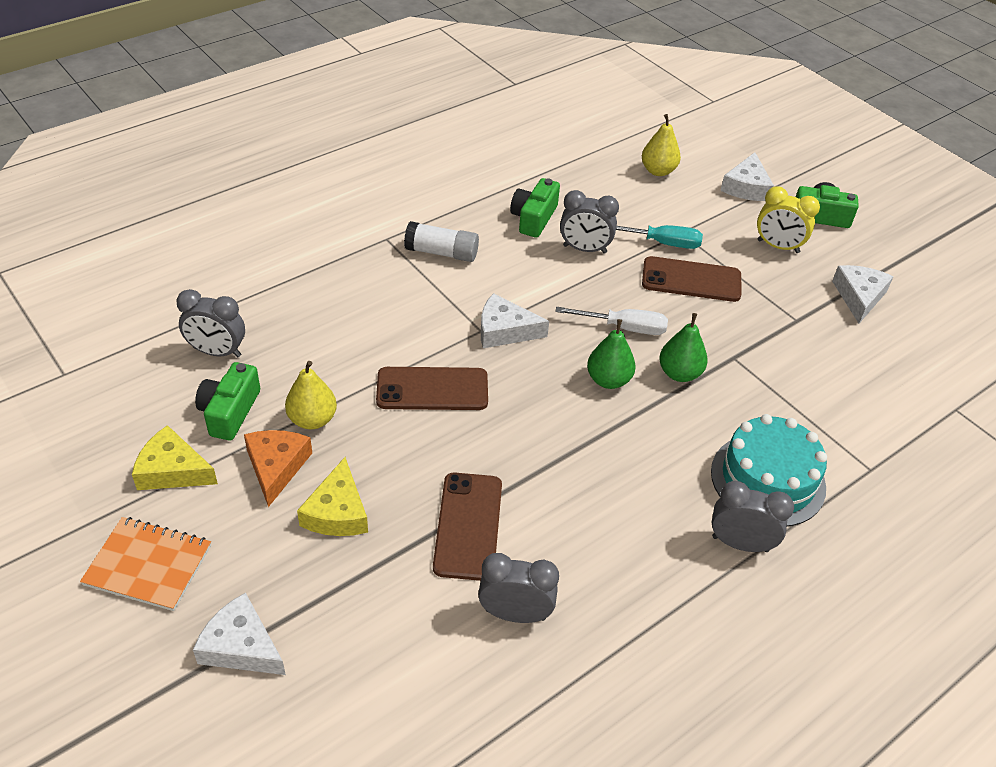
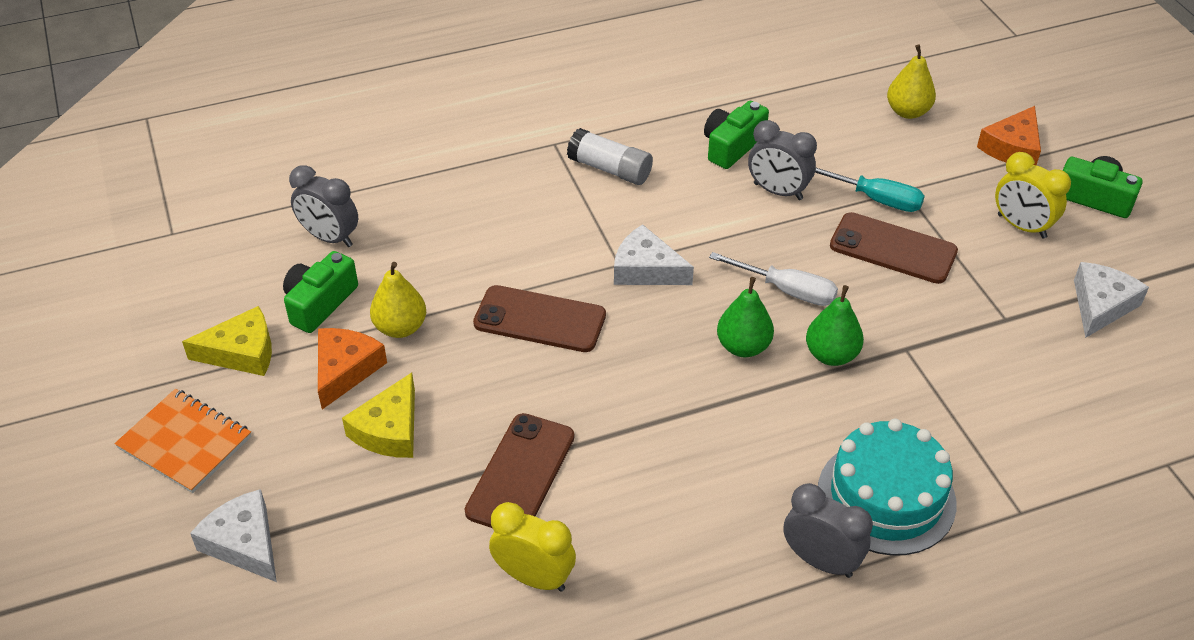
camera: 20 degrees right, 0 degrees up
yellow cheese [132,425,218,490] -> yellow cheese turned 135 degrees clockwise [182,306,272,376]
grey clock [478,553,559,623] -> yellow clock [489,502,576,592]
white cheese [720,152,774,201] -> orange cheese [977,106,1041,165]

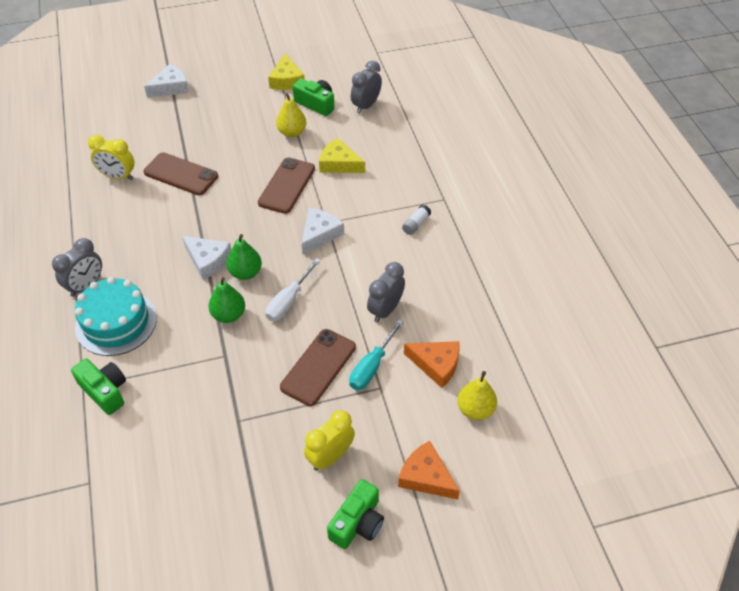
camera: 95 degrees right, 5 degrees up
orange notebook [114,389,251,493] -> none
orange cheese [318,328,387,410] -> orange cheese moved to [404,341,460,388]
yellow cheese [342,373,415,458] -> yellow cheese moved to [319,138,365,173]
yellow clock [489,502,576,592] -> yellow clock turned 75 degrees clockwise [88,135,135,180]
white glue stick [567,128,653,185] -> white glue stick [402,205,431,235], size x0.62
green camera [704,101,769,169] -> green camera moved to [71,358,126,415]
white cheese [1074,262,1149,338] -> white cheese moved to [182,236,231,280]

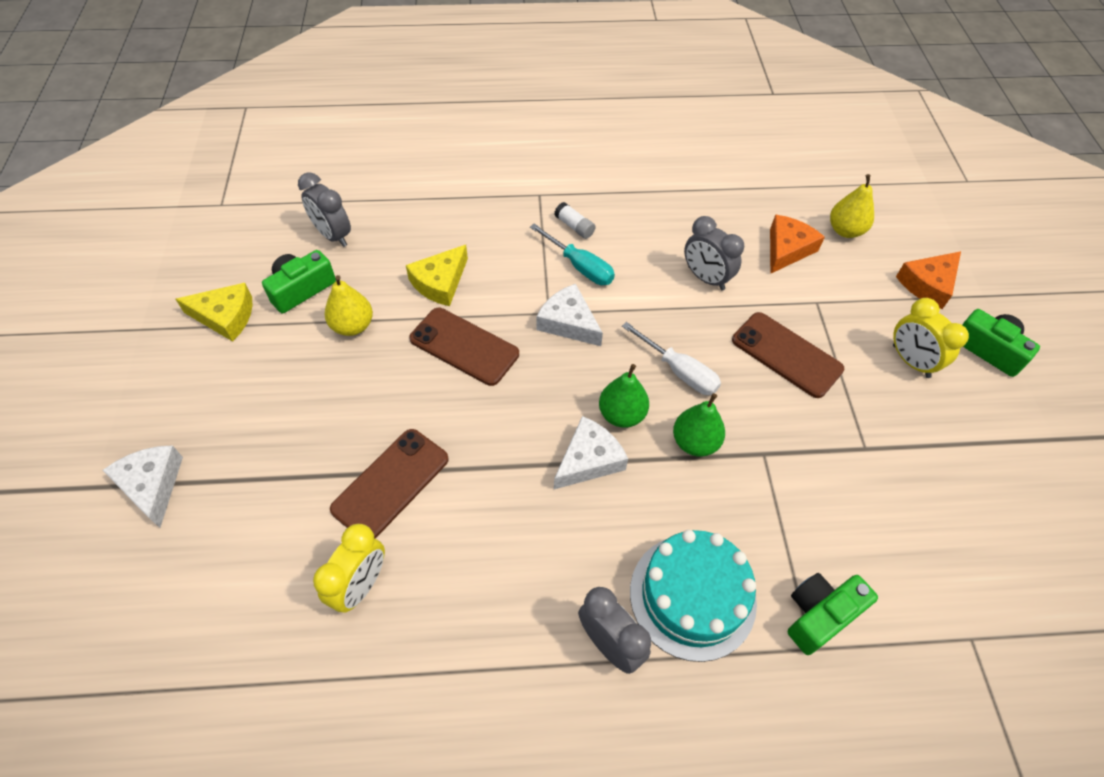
camera: 80 degrees left, 5 degrees up
turquoise screwdriver [349,320,404,390] -> turquoise screwdriver moved to [530,224,615,285]

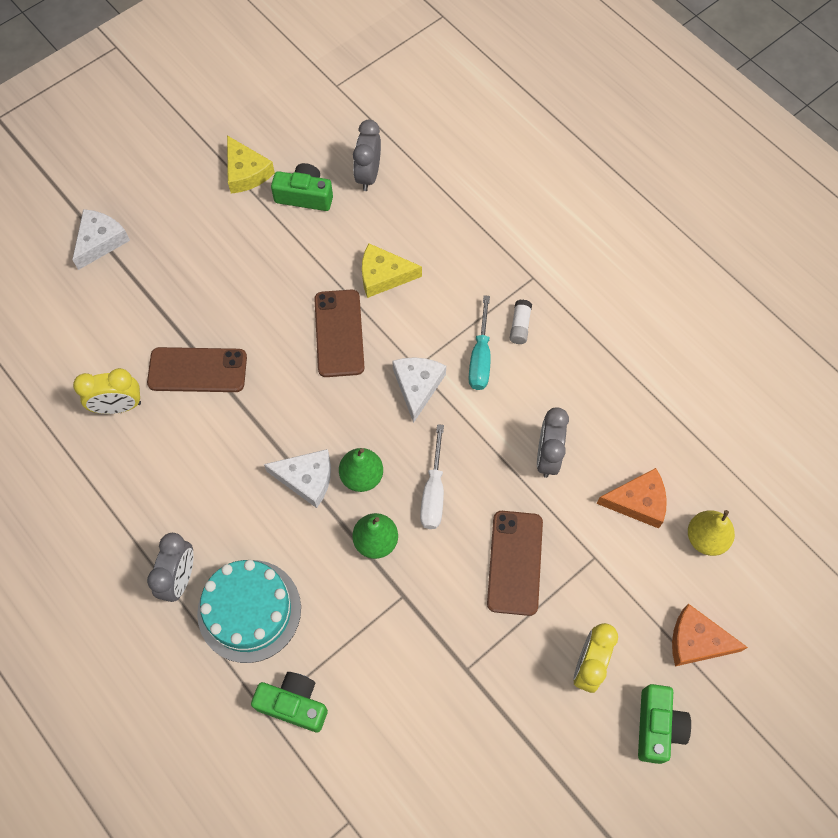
camera: 55 degrees right, 10 degrees up
yellow pear [325,275,373,336] -> none

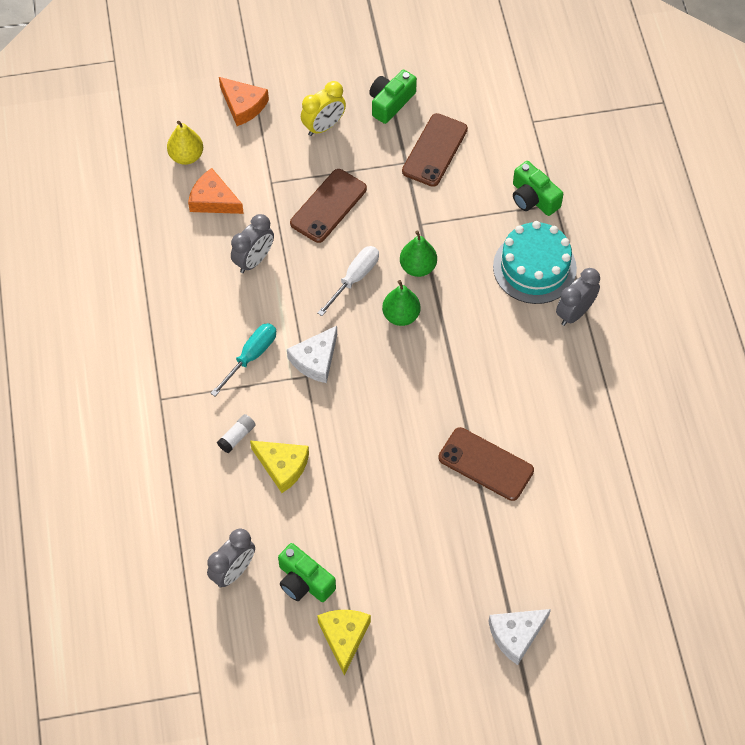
camera: 150 degrees left, 5 degrees down
yellow clock [73,368,141,414] -> none
white cheese [264,449,331,508] -> none
brown phone [314,290,365,377] -> brown phone moved to [402,113,468,187]
white glue stick [510,299,532,344] -> white glue stick moved to [217,414,255,453]
green camera [638,684,691,764] -> green camera moved to [369,70,417,124]

